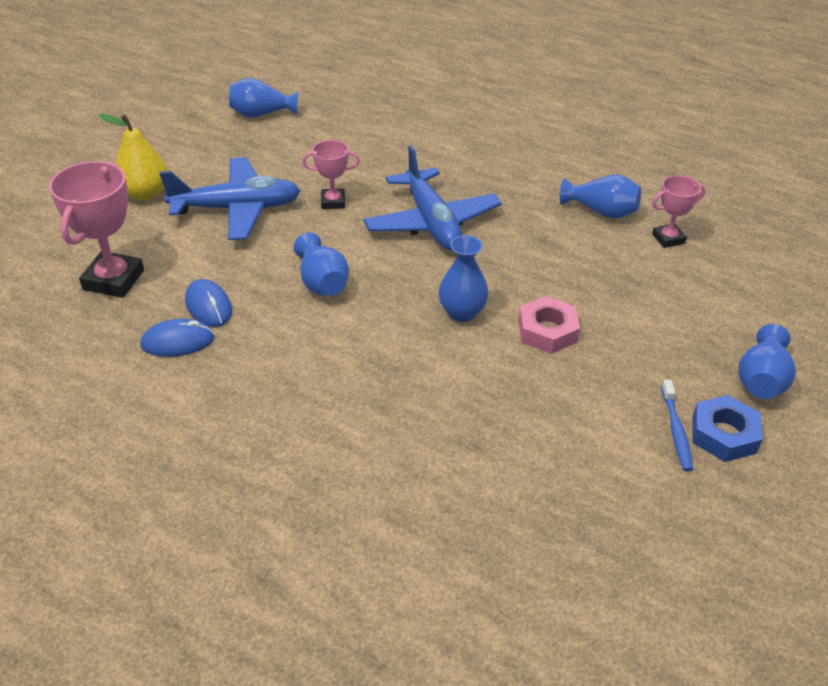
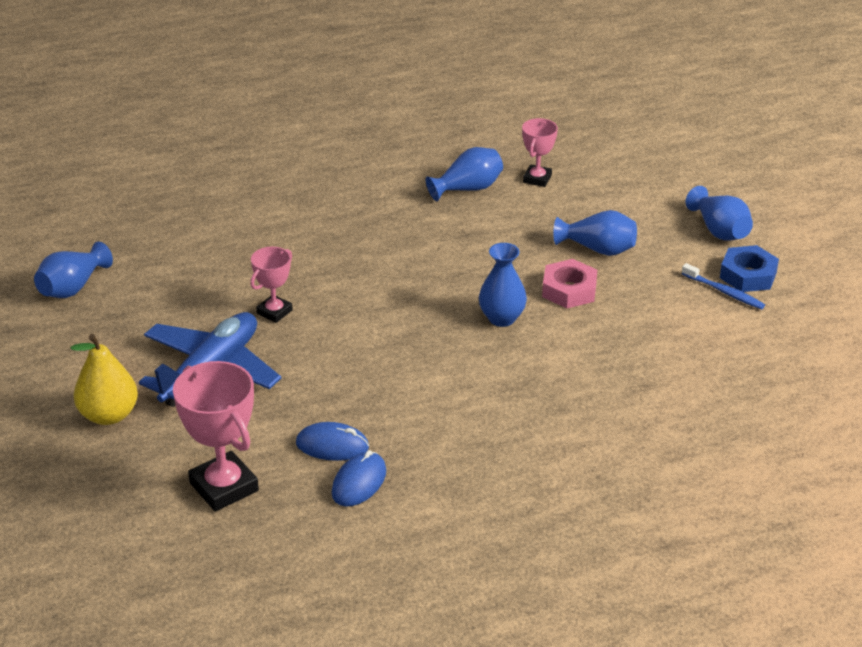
camera: 50 degrees left, 5 degrees down
blue vase [294,233,349,296] -> blue vase moved to [553,210,637,256]
blue plane [363,145,502,250] -> none

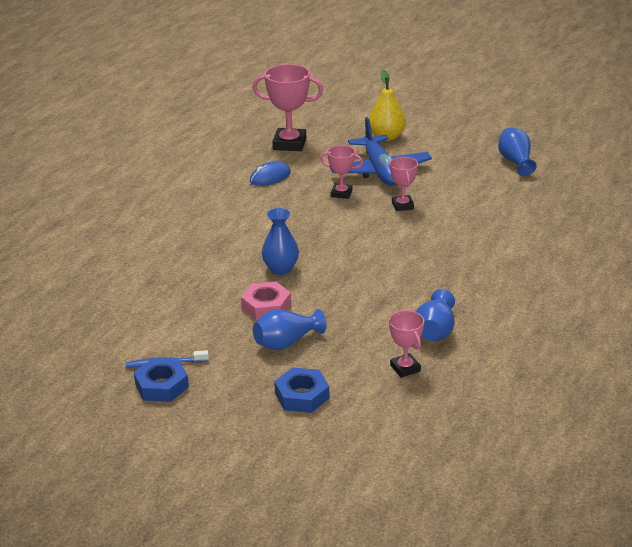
camera: 135 degrees right, 5 degrees down
blue mouse [332,450,386,507] -> none
blue vase [686,186,753,241] -> none
none -> blue nut [274,367,329,413]
none -> pink trophy [320,145,363,199]

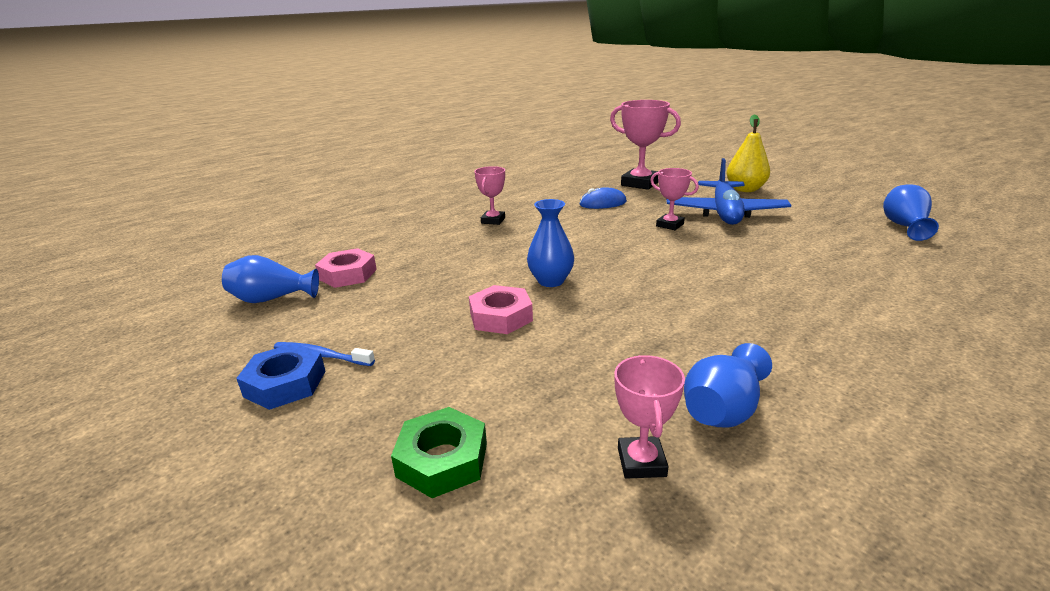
camera: 25 degrees right, 5 degrees down
blue vase [253,309,327,350] -> blue vase moved to [222,255,319,303]
blue nut [274,367,329,413] -> green nut [391,407,487,498]
pink trophy [390,157,418,211] -> pink trophy moved to [474,166,505,225]
none -> pink nut [315,248,377,288]

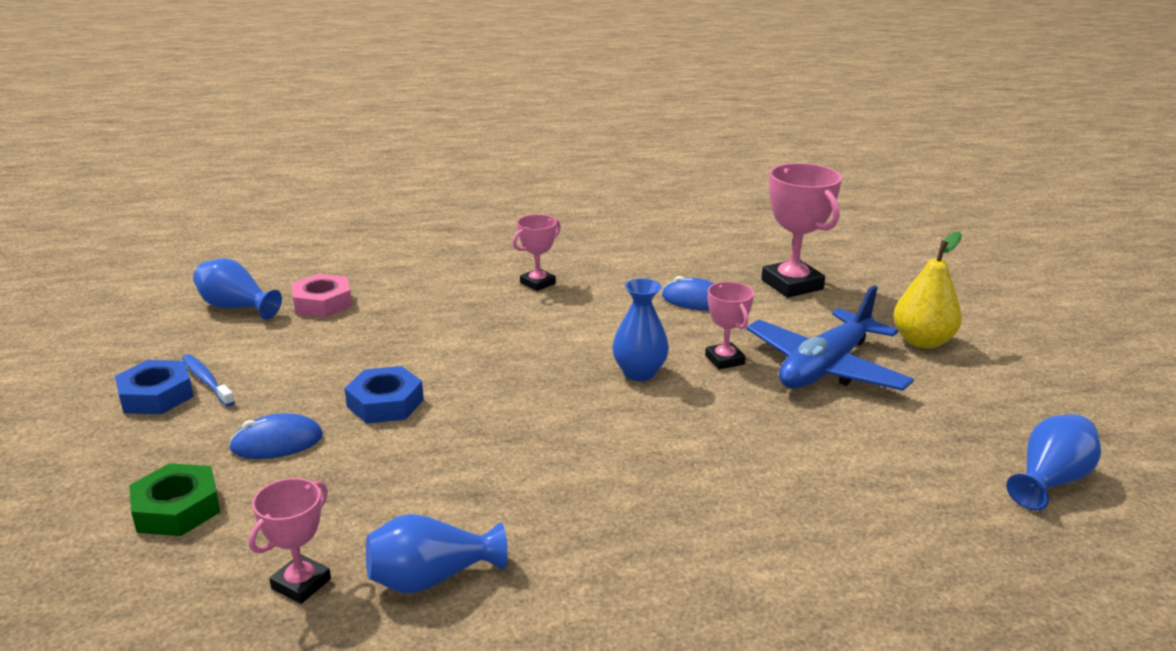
camera: 30 degrees right, 0 degrees up
pink nut [469,285,533,334] -> blue nut [344,366,424,424]
blue vase [527,199,574,287] -> blue vase moved to [612,278,669,381]
none -> blue mouse [229,413,323,459]

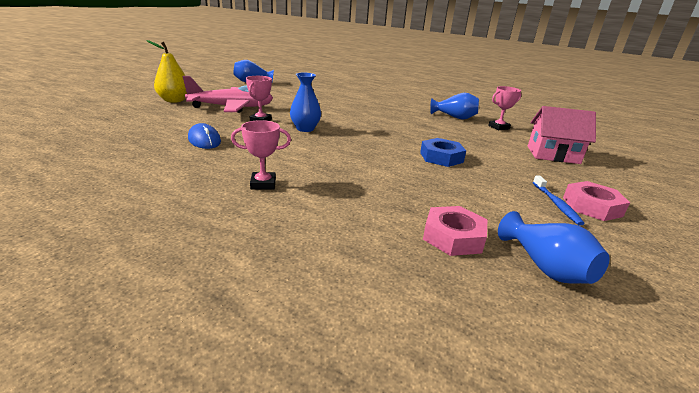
camera: 145 degrees left, 0 degrees up
blue nut [115,360,194,414] -> pink nut [563,181,630,221]
green nut [129,463,220,536] -> pink house [528,106,596,164]
blue mouse [229,413,323,459] -> none
blue plane [746,285,914,391] -> pink plane [183,76,273,113]
pink trophy [761,163,842,298] -> none

